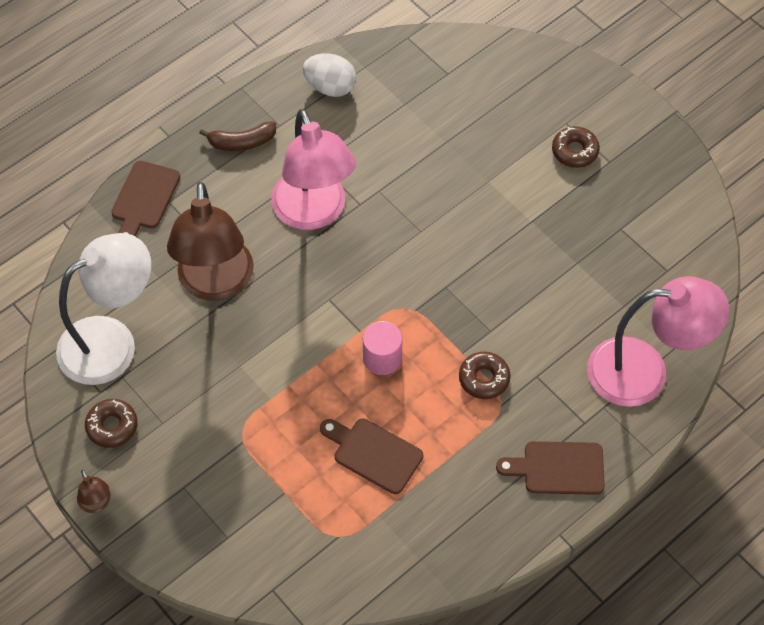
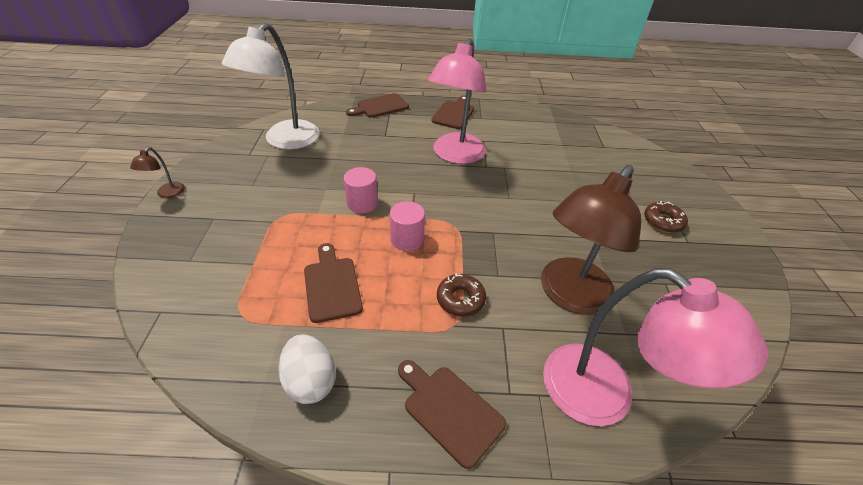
camera: 40 degrees right, 15 degrees down
white lamp [56,233,151,385] -> white lamp turned 105 degrees clockwise [222,23,320,149]
brown donut [85,399,138,448] -> none
brown lamp [167,182,254,301] -> brown lamp moved to [541,165,641,315]
brown banana [199,121,276,151] -> brown cutting board [431,96,474,129]
white egg [303,53,356,97] -> white egg moved to [278,334,336,404]
none -> pink cylinder [344,167,378,213]

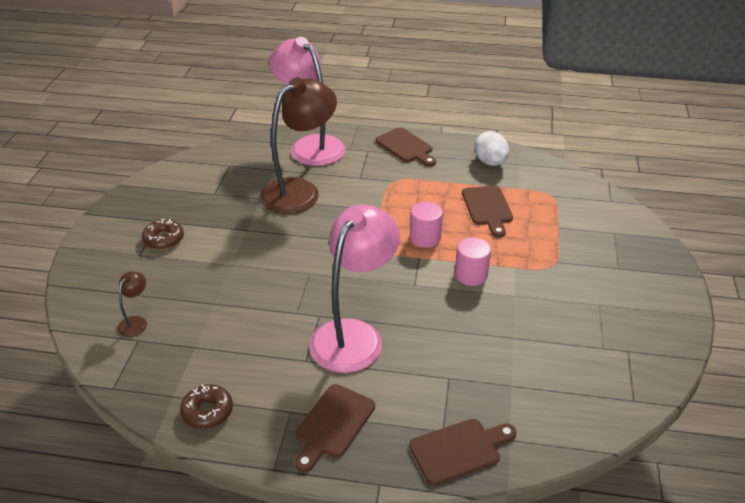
camera: 170 degrees left, 5 degrees down
brown lamp [130,147,185,198] -> brown lamp moved to [117,272,147,337]
white lamp [222,23,320,149] -> none
brown donut [437,274,486,317] -> brown donut moved to [180,384,233,429]

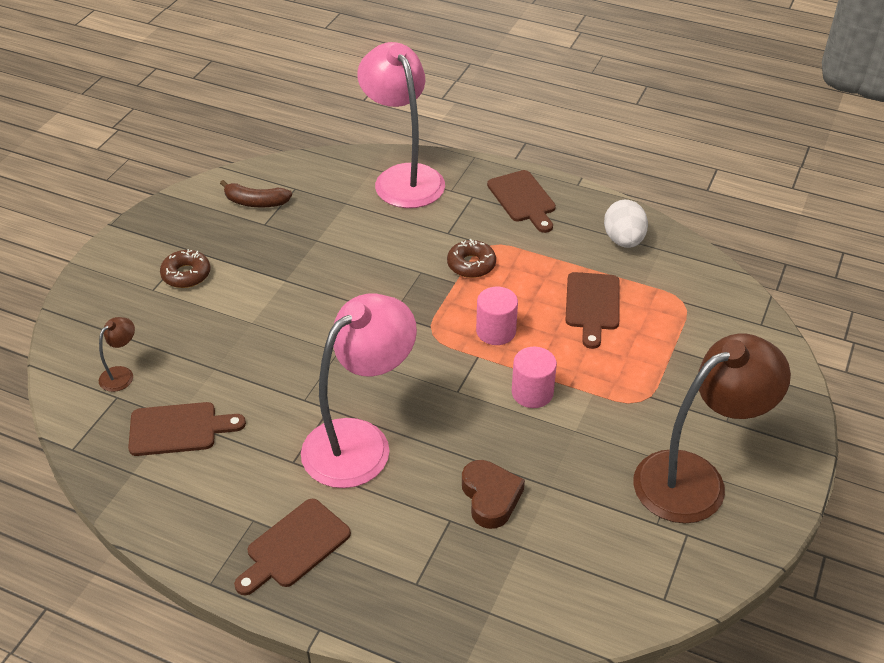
camera: 15 degrees right, 5 degrees up
brown donut [180,384,233,429] -> brown donut moved to [447,239,496,278]
brown lamp [260,77,337,214] -> brown lamp moved to [633,334,791,523]
brown cutting board [409,419,517,486] -> brown cutting board moved to [128,402,246,456]
none -> brown banana [220,180,292,208]
none -> brown heart [462,460,525,529]

